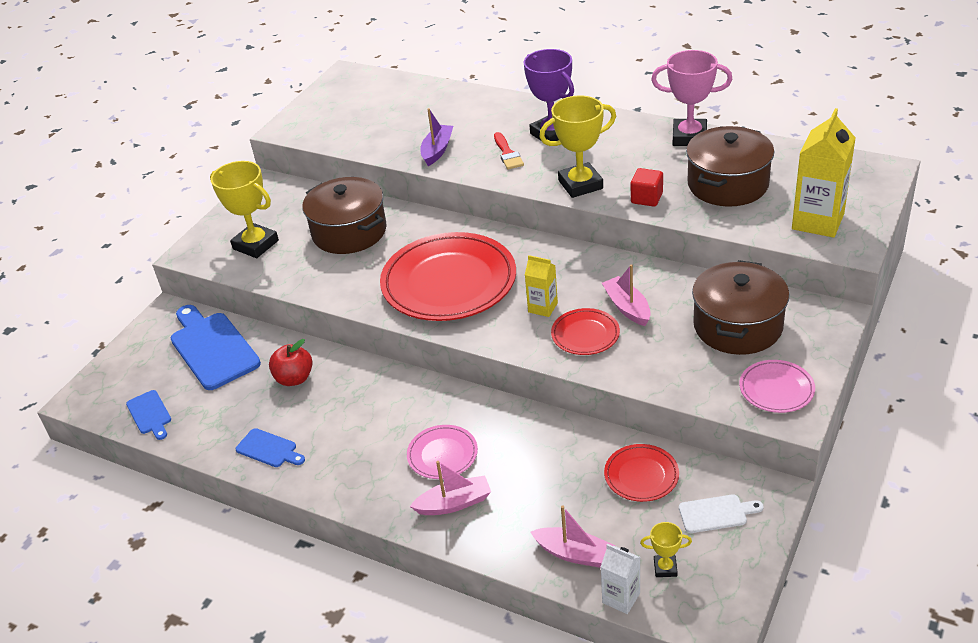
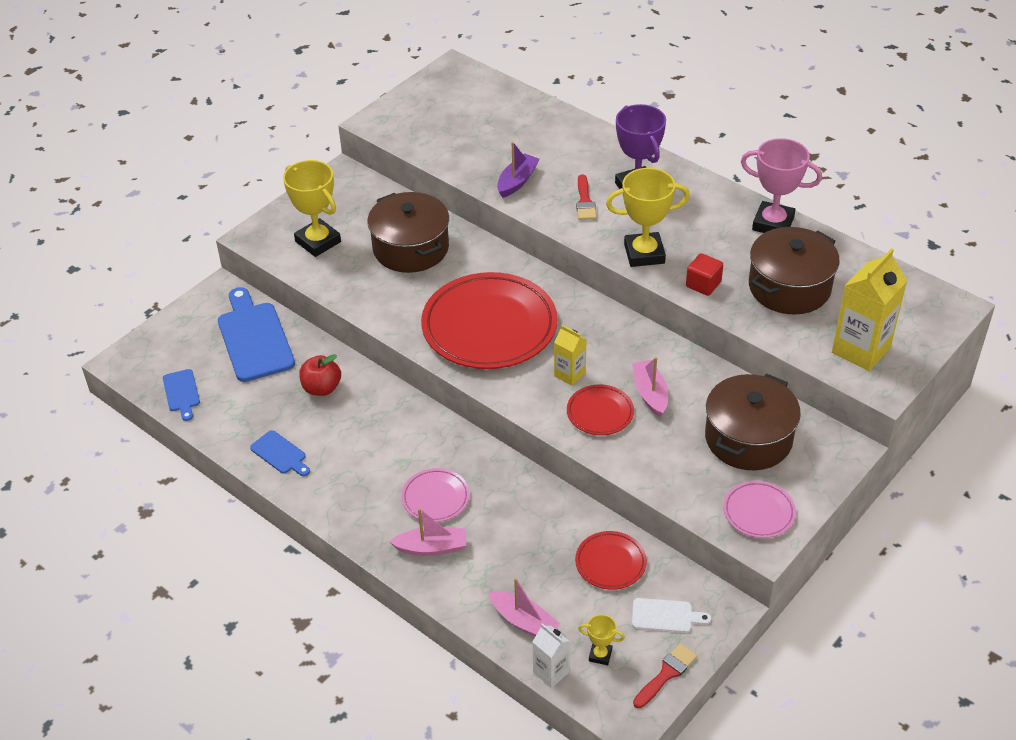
camera: 10 degrees right, 5 degrees up
none -> red brush [633,643,697,708]

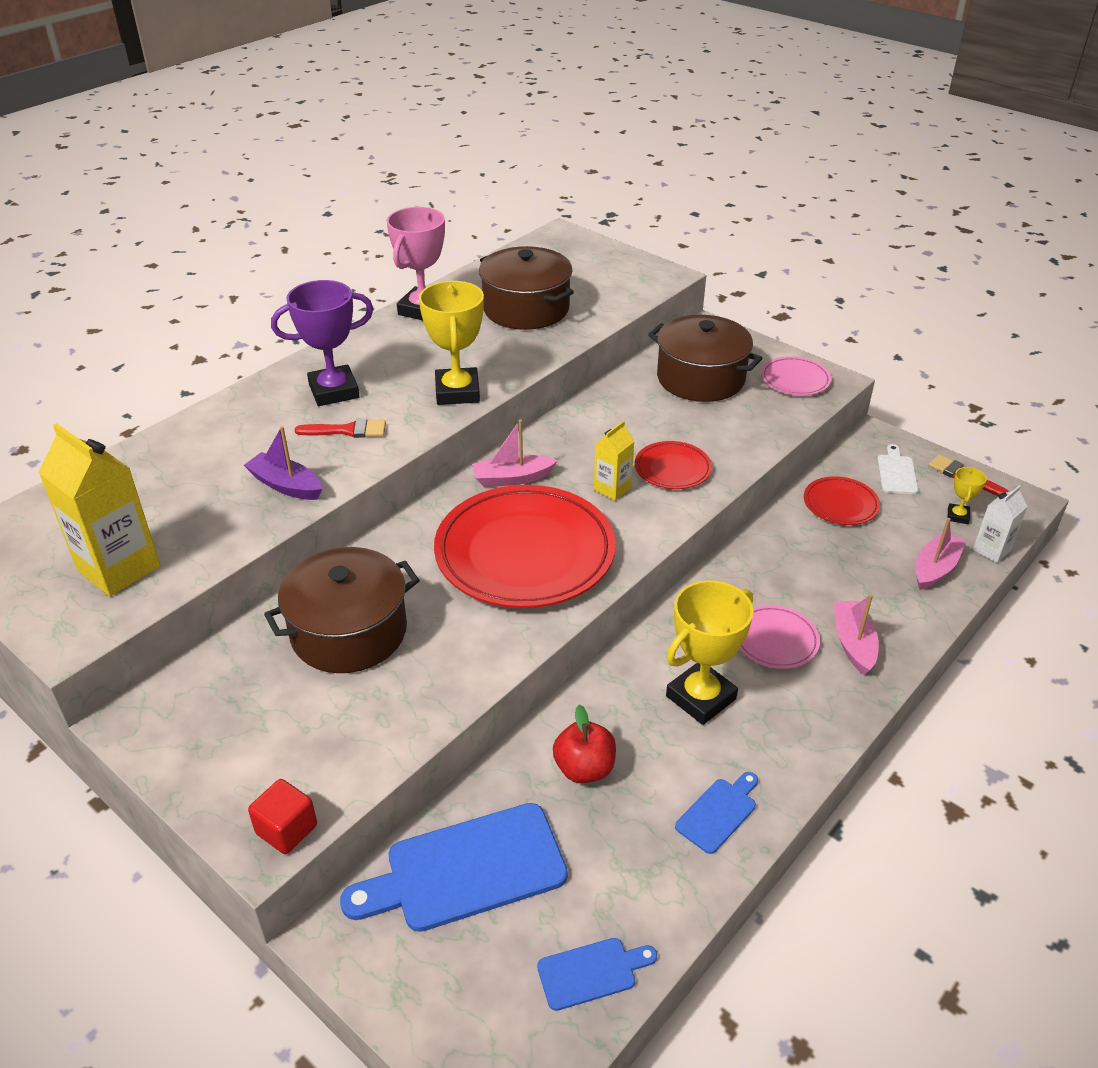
camera: 90 degrees left, 5 degrees down
yellow trophy [283,160,341,257] -> yellow trophy moved to [666,580,753,725]
pink boat [632,357,668,417] -> pink boat moved to [472,419,558,487]
red cube [686,253,723,296] -> red cube moved to [248,779,317,854]
yellow carton [832,248,907,371] -> yellow carton moved to [38,423,160,597]

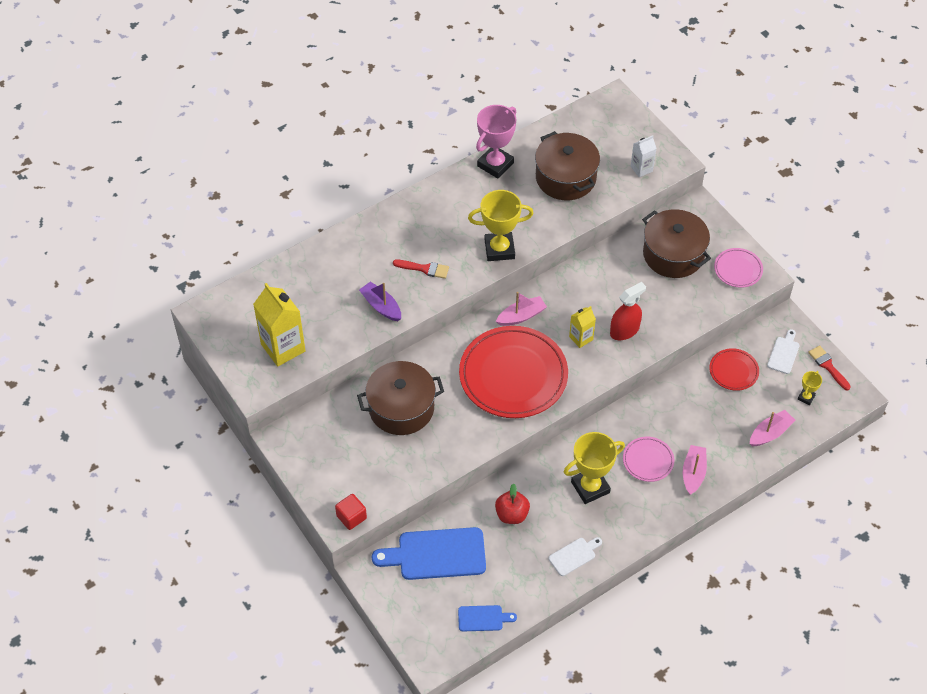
camera: 15 degrees right, 15 degrees up
purple trophy [271,280,373,406] -> none
yellow trophy [419,281,484,405] -> yellow trophy turned 75 degrees clockwise [468,190,534,261]
pink boat [472,419,558,487] -> pink boat turned 150 degrees clockwise [496,292,547,326]
red plate [635,441,712,489] -> red spray bottle [610,282,646,340]
blue cutting board [675,772,758,854] -> white cutting board [549,537,602,576]
white carton [973,485,1028,563] -> white carton moved to [631,135,657,177]

